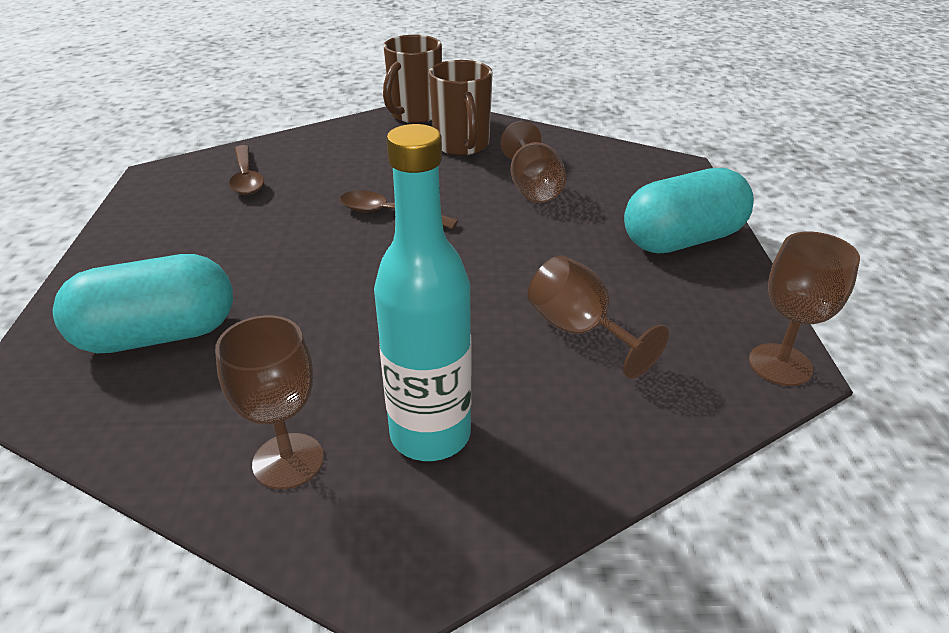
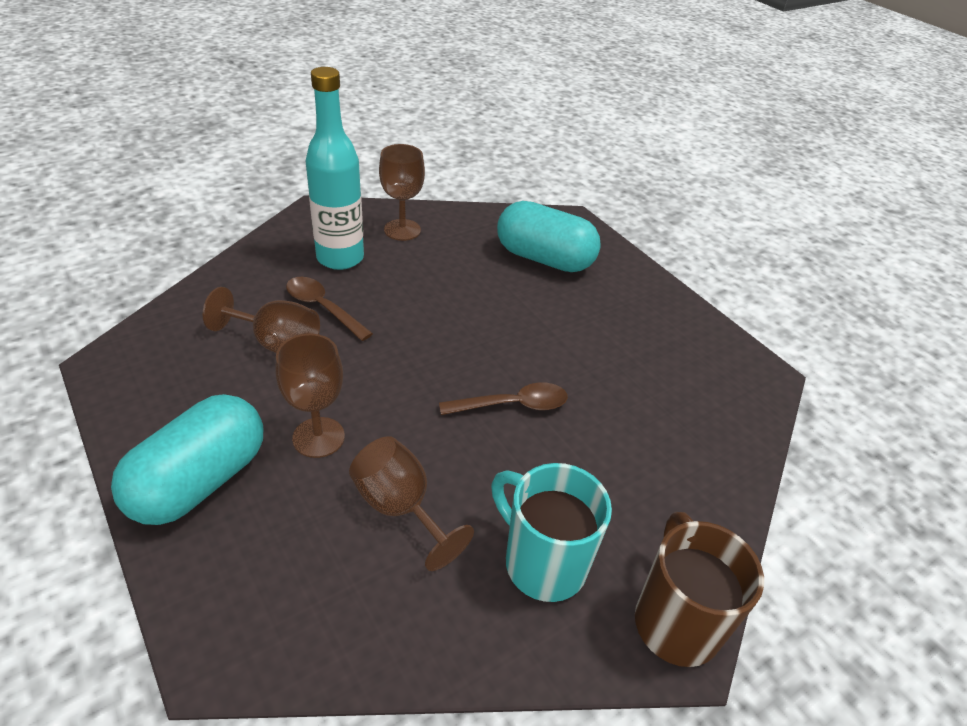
camera: 145 degrees right, 5 degrees up
turquoise capsule [53,254,233,353] -> turquoise capsule turned 75 degrees clockwise [497,201,601,272]
brown spoon [229,145,264,195] -> brown spoon moved to [286,277,373,341]
brown mug [429,60,493,156] -> turquoise mug [491,463,612,602]
brown goblet [749,231,860,386] -> brown goblet moved to [275,334,345,458]

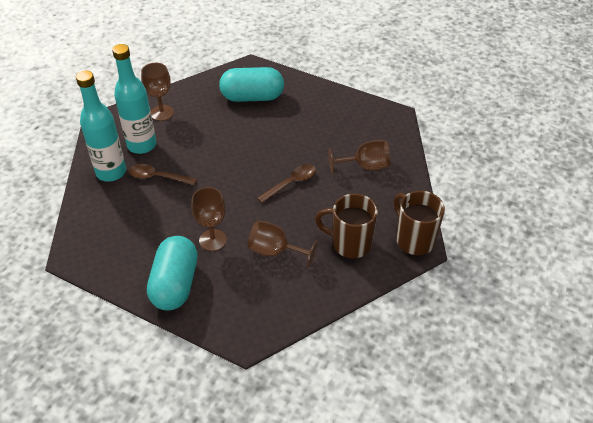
camera: 25 degrees left, 5 degrees up
brown goblet [203,287,320,353] -> brown goblet moved to [328,140,390,174]
turquoise mug [491,463,612,602] -> brown mug [315,194,378,258]
none -> turquoise bottle [76,71,126,182]

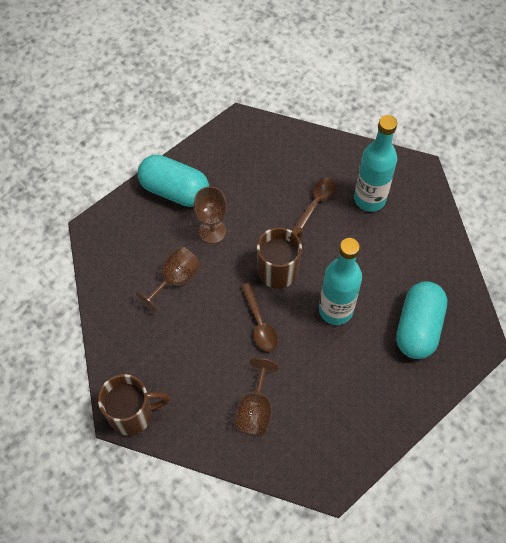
camera: 110 degrees right, 15 degrees up
turquoise bottle [76,71,126,182] -> turquoise bottle moved to [319,238,362,325]
brown goblet [141,63,174,121] -> none
brown mug [315,194,378,258] -> brown mug moved to [257,227,303,289]

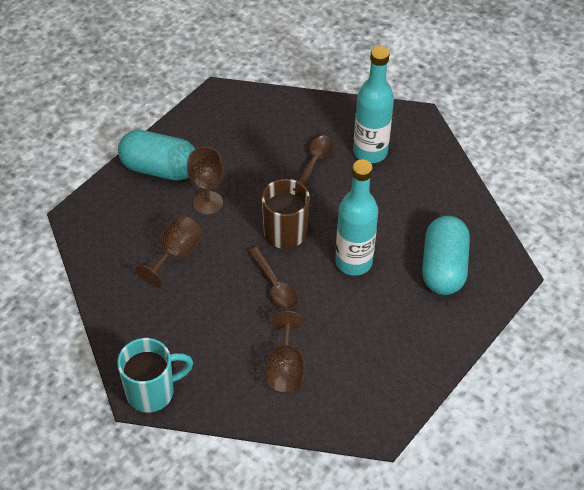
camera: 10 degrees left, 10 degrees down
brown mug [98,374,170,436] -> turquoise mug [117,338,193,413]

